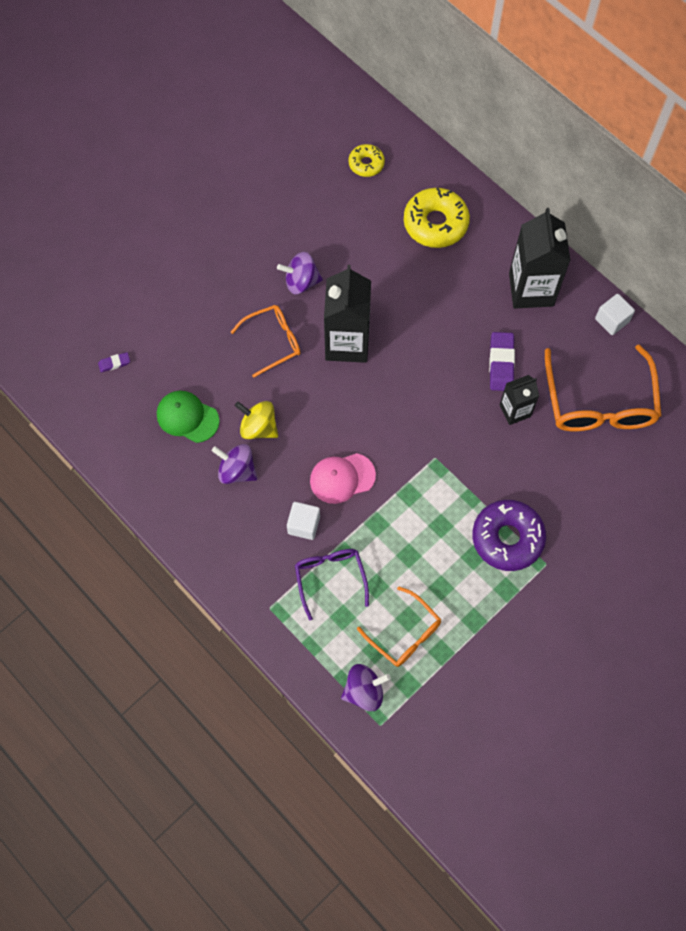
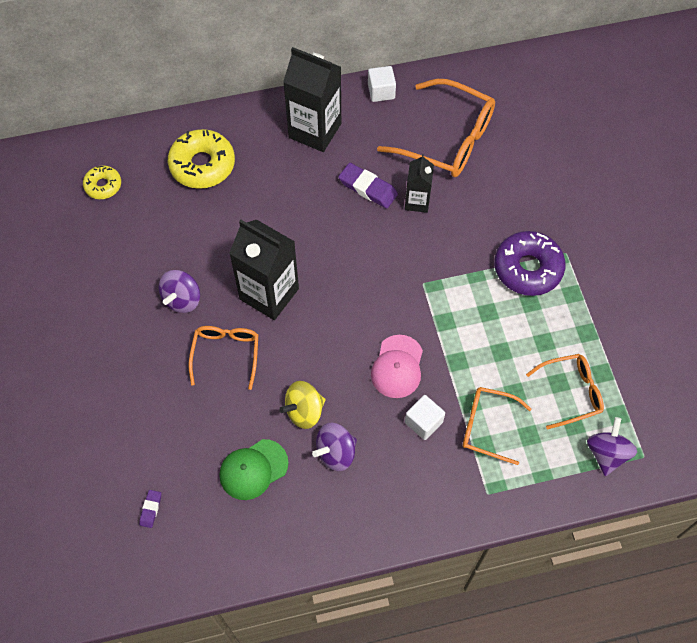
camera: 60 degrees left, 5 degrees down
purple glasses [295,549,369,620] -> orange glasses [463,387,531,465]

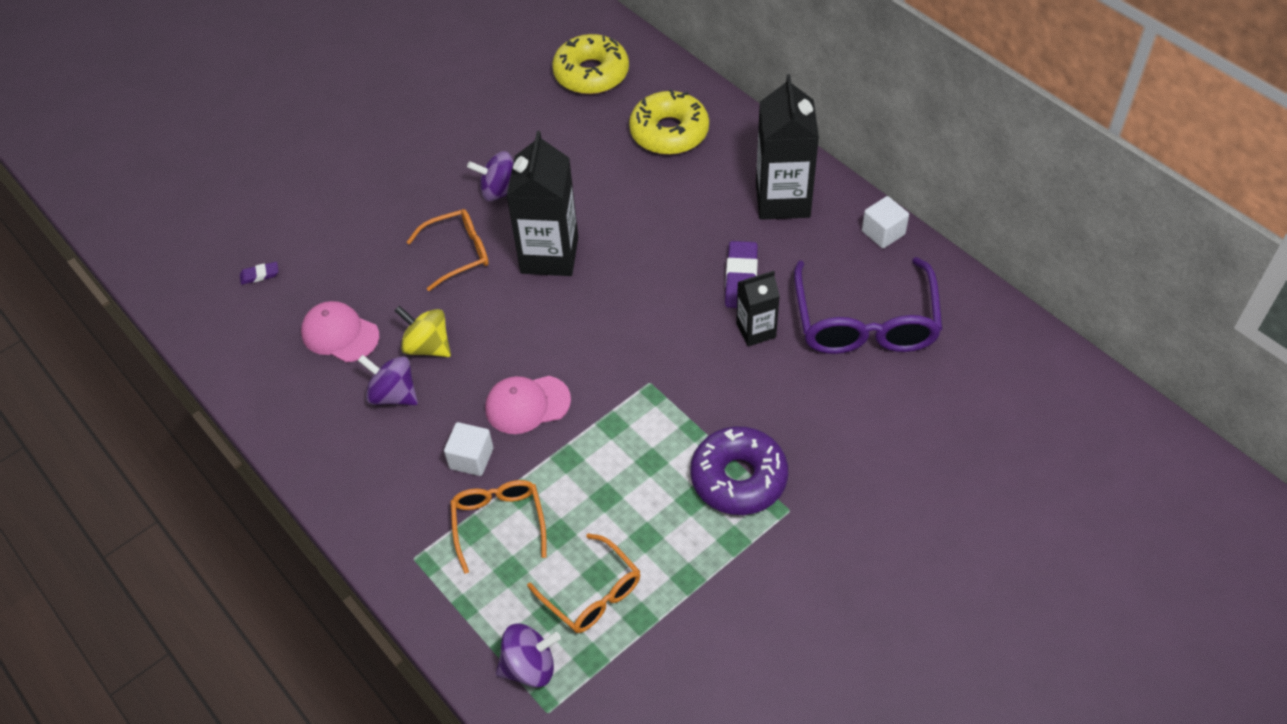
camera: 65 degrees right, 10 degrees down
yellow donut [83,165,121,199] -> yellow donut [552,34,629,94], size x1.77
green cap [219,439,288,500] -> pink cap [301,301,379,362]
orange glasses [377,79,495,177] -> purple glasses [794,257,942,354]

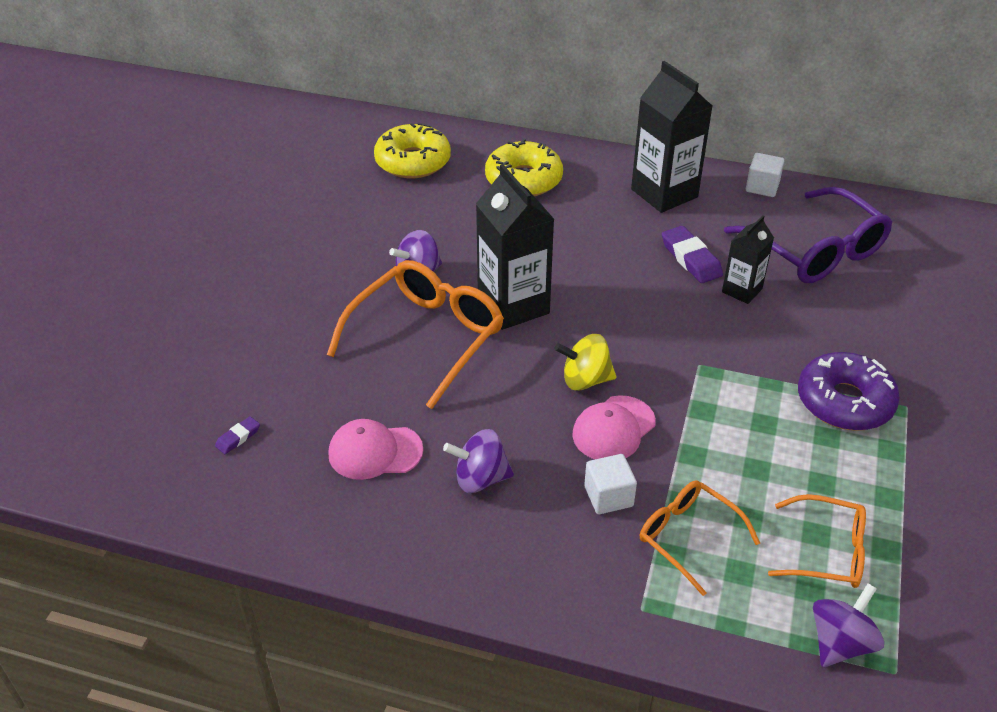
camera: 35 degrees left, 10 degrees down
yellow spinning top [395,305,451,357] -> yellow spinning top moved to [554,334,616,391]
orange glasses [407,209,489,291] -> orange glasses [327,260,504,409], size x1.71

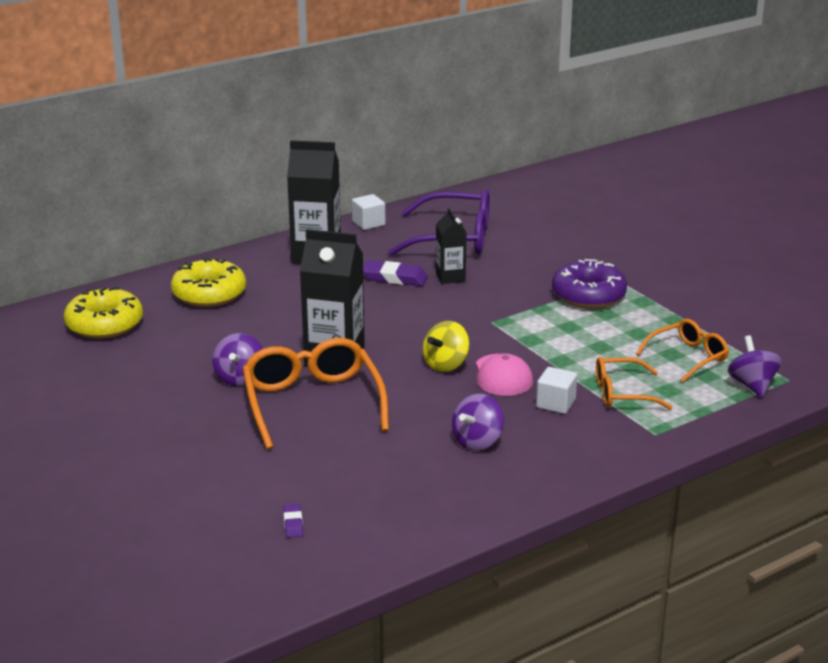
camera: 50 degrees left, 15 degrees down
pink cap [328,419,423,480] -> none

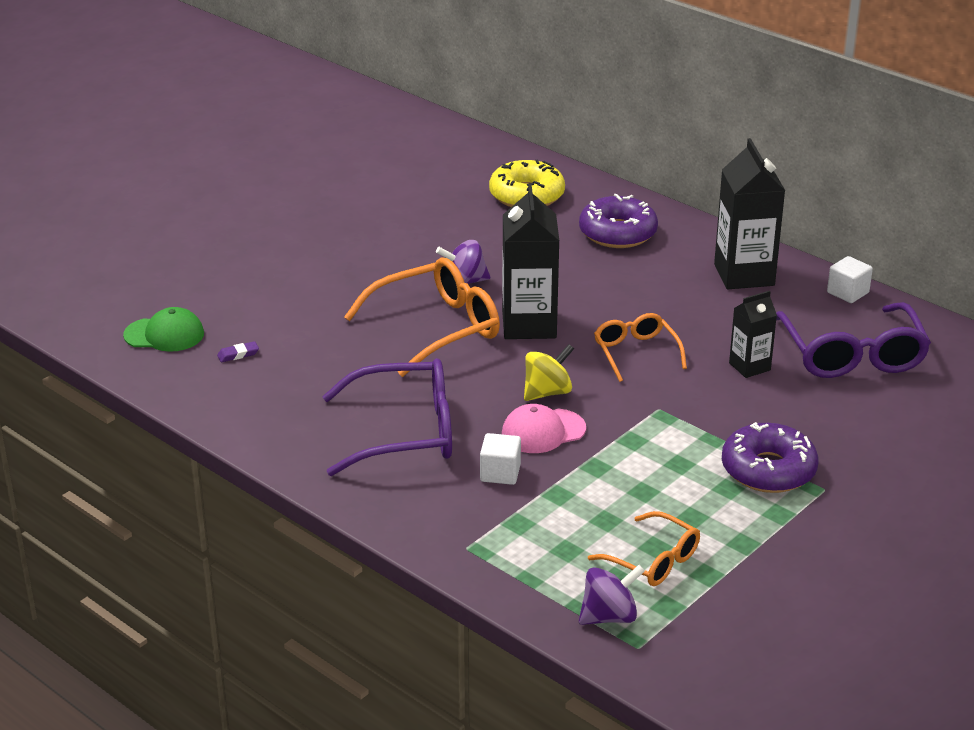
camera: 75 degrees right, 5 degrees up
yellow donut [171,257,246,307] -> purple donut [579,194,658,248]
purple eraser [363,260,428,286] -> none
yellow spinning top [423,321,469,372] -> yellow spinning top turned 120 degrees clockwise [524,344,574,401]
purple spinning top [452,394,504,450] -> purple glasses [322,358,452,476]
orange glasses [596,357,672,410] -> orange glasses moved to [594,313,687,382]
none -> green cap [123,307,204,352]

